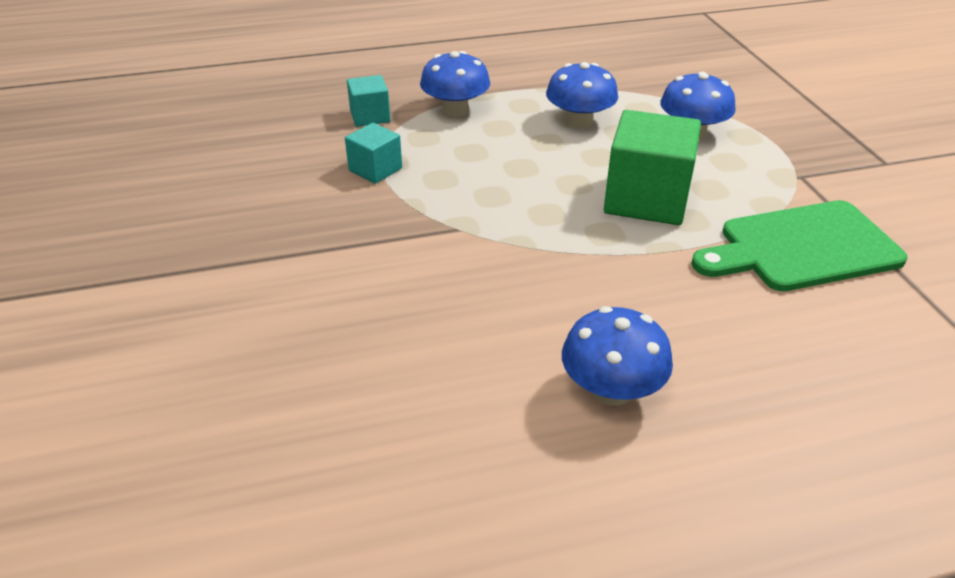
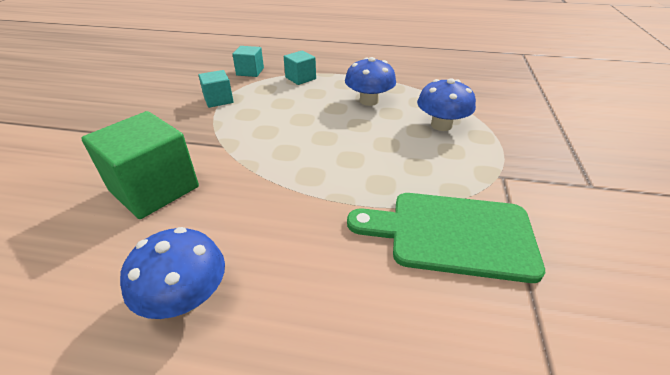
camera: 25 degrees right, 0 degrees up
blue mushroom [420,51,490,117] -> turquoise cube [284,51,316,85]
green cube [604,110,701,225] -> green cube moved to [81,111,199,219]

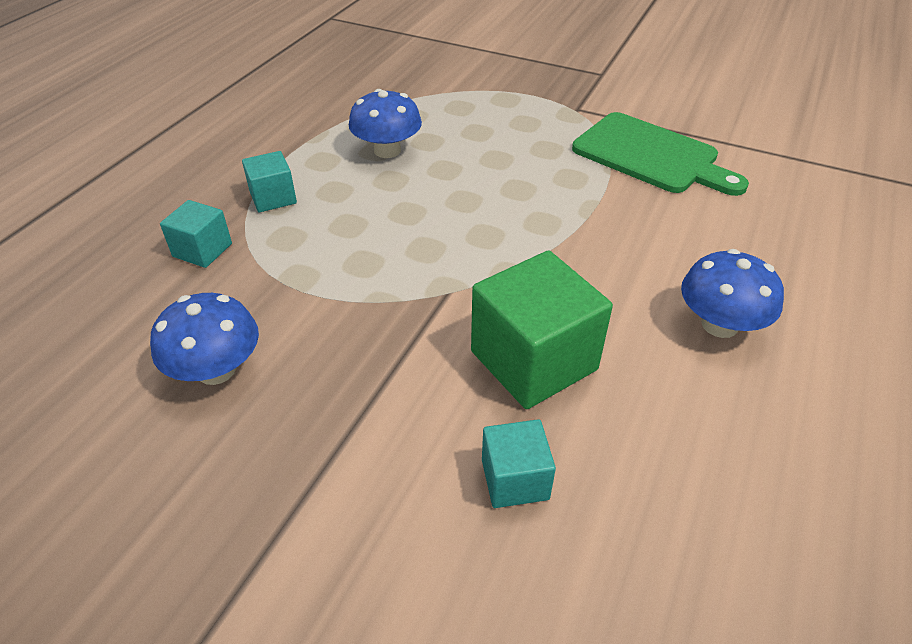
camera: 75 degrees left, 5 degrees up
turquoise cube [198,70,234,108] -> turquoise cube moved to [482,419,556,508]
green cutting board [347,193,545,283] -> green cutting board turned 75 degrees counterclockwise [572,112,749,196]
blue mushroom [417,78,476,131] -> blue mushroom moved to [150,293,259,385]

